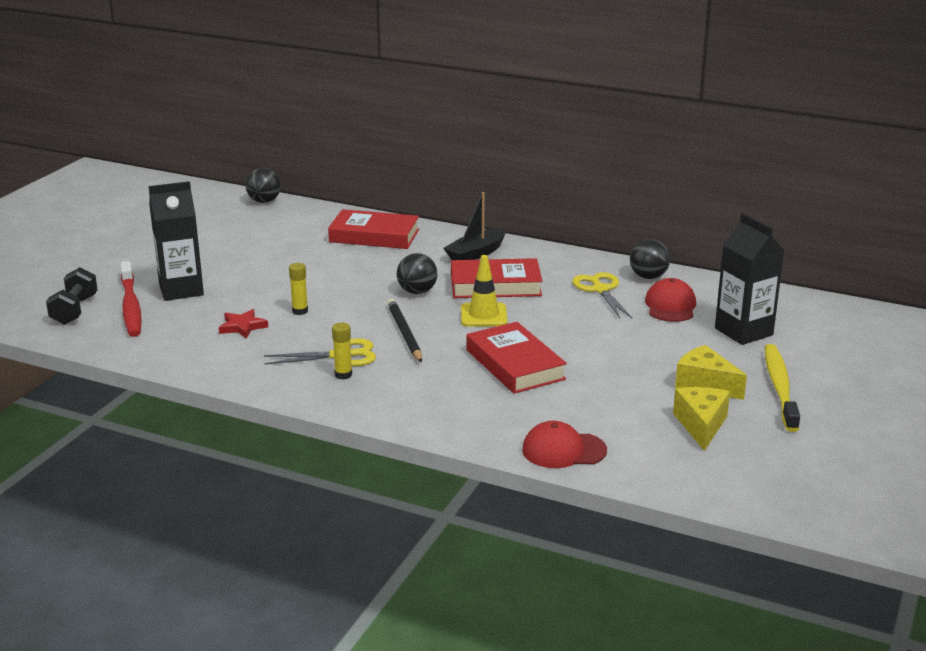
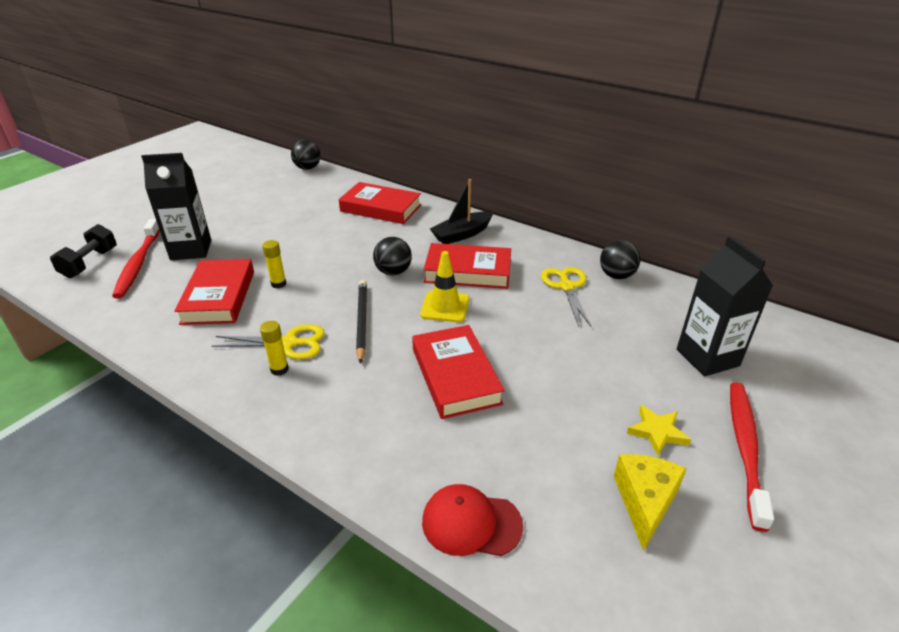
camera: 10 degrees right, 10 degrees up
red star [219,309,268,339] -> red book [174,259,254,325]
red cap [645,278,696,322] -> none
yellow cheese [675,345,747,400] -> yellow star [627,405,691,456]
yellow toothbrush [765,344,800,432] -> red toothbrush [730,383,774,532]

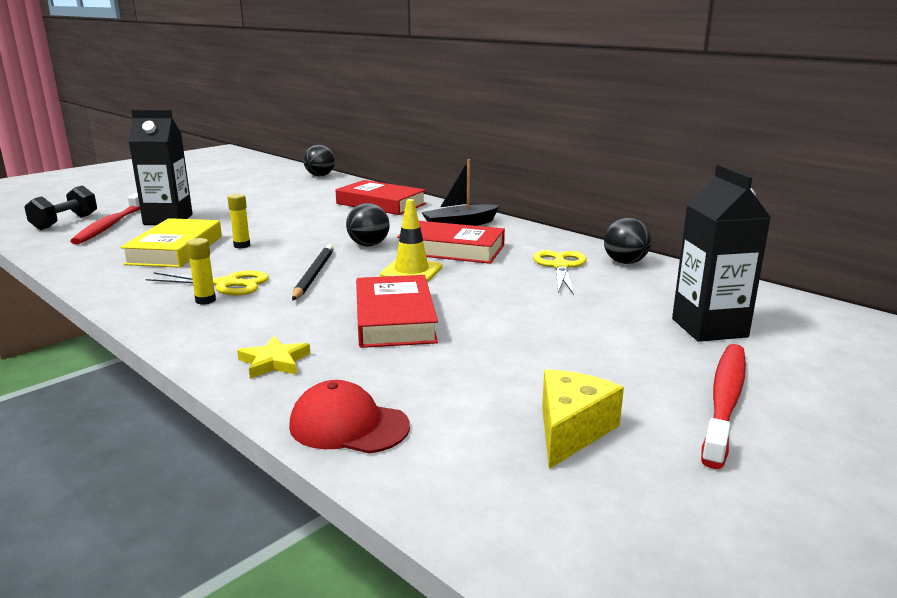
camera: 10 degrees right, 15 degrees down
red book [174,259,254,325] -> yellow book [120,218,222,268]
yellow star [627,405,691,456] -> yellow star moved to [237,336,311,379]

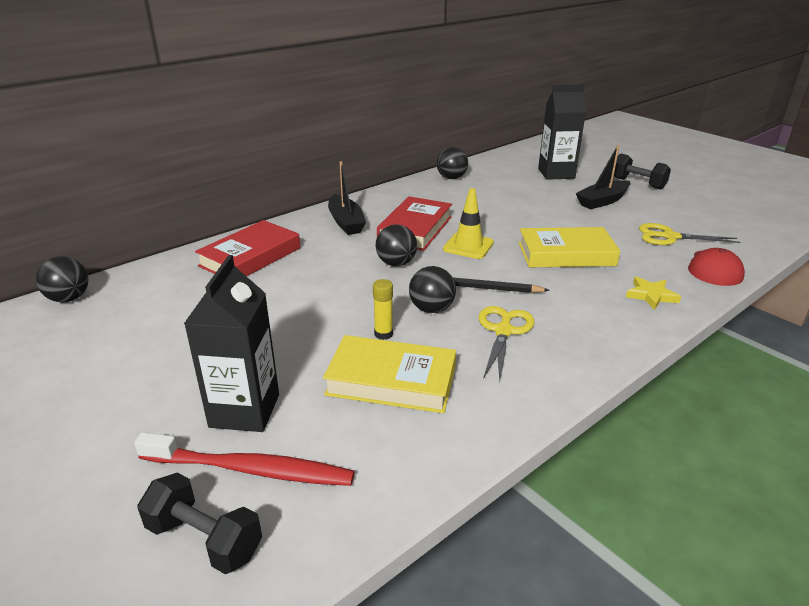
camera: 85 degrees left, 10 degrees up
yellow glue stick [186,238,216,305] -> none
red book [356,275,438,348] -> yellow book [518,227,620,267]
yellow scissors [533,250,587,295] -> yellow scissors moved to [639,223,741,245]
yellow cheese [542,369,624,469] -> none
red toothbrush [701,344,746,469] -> black dumbbell [614,154,671,190]
none -> black ball [409,266,456,313]
none -> black boat [575,145,630,209]

